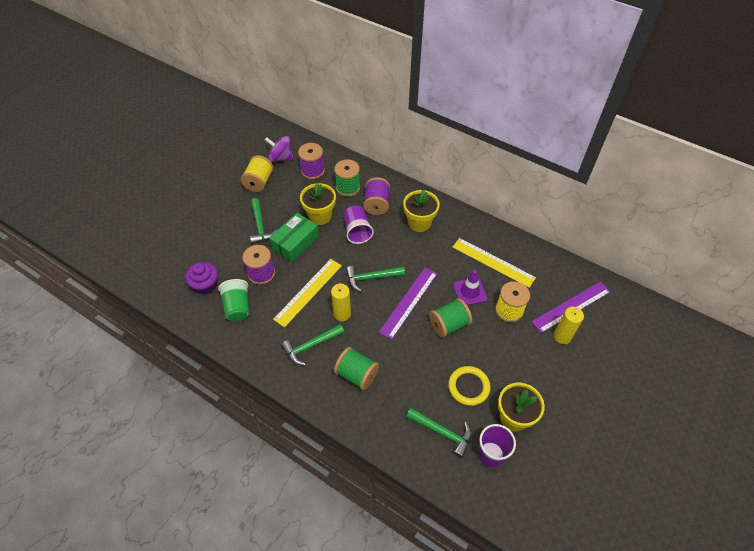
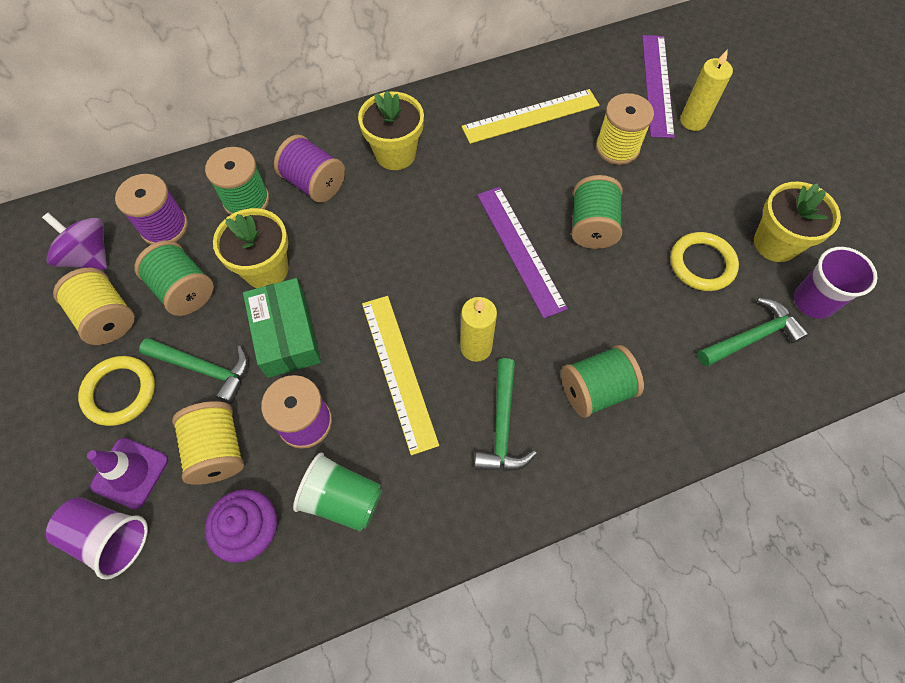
camera: 55 degrees left, 10 degrees up
purple spinning top [265,136,293,162] -> purple spinning top turned 75 degrees clockwise [42,213,107,270]
purple cup [344,206,374,244] -> purple cup moved to [46,497,148,579]
green hammer [346,266,405,292] -> none
purple traffic cone [453,270,487,305] -> purple traffic cone moved to [87,438,168,509]
none -> yellow ring [78,356,155,426]
none -> green spool [134,240,214,316]
none -> yellow spool [172,401,244,485]

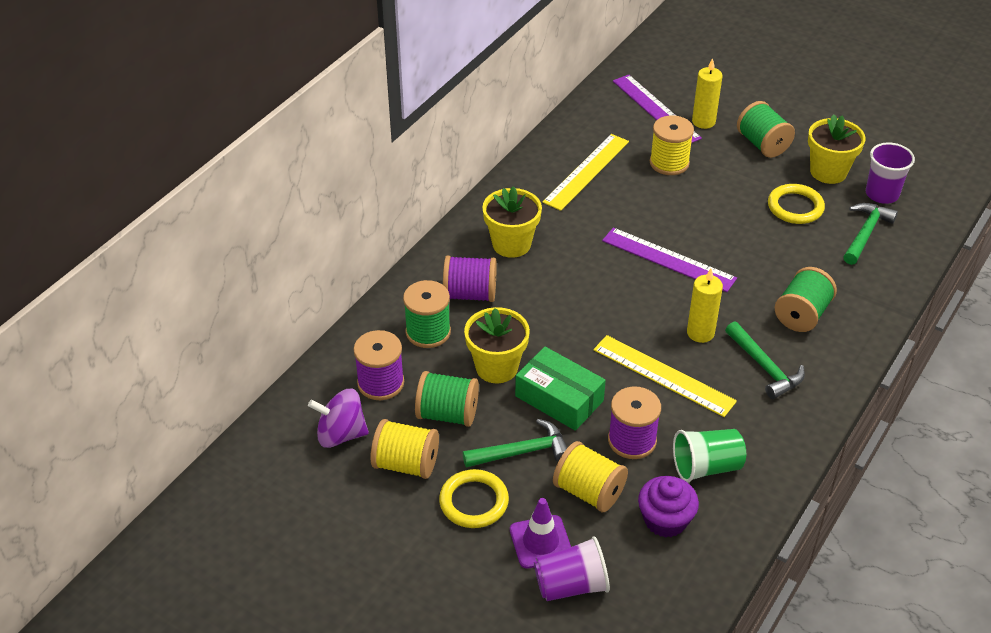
camera: 35 degrees left, 20 degrees down
green spool [571,175,623,249] -> green spool moved to [737,101,795,158]

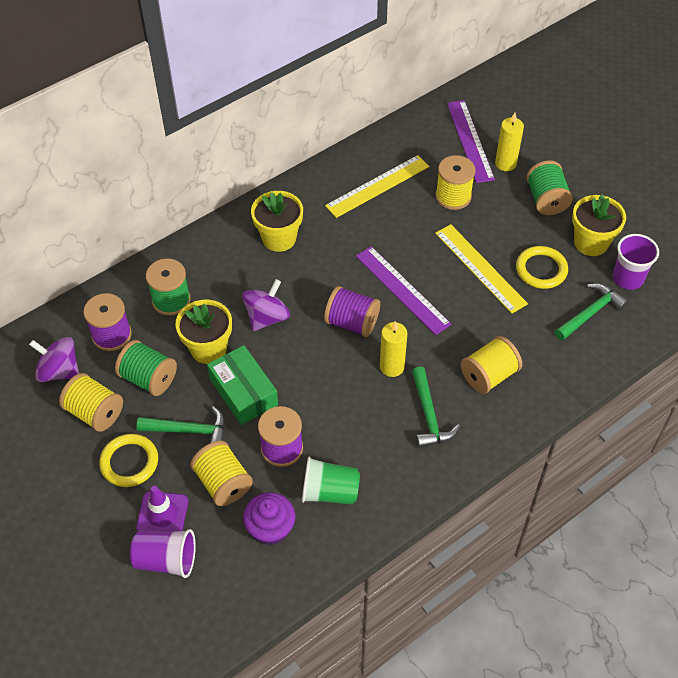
camera: 20 degrees right, 10 degrees up
purple spool [443,256,497,302] -> purple spool moved to [324,286,380,337]
yellow ruler [594,335,737,417] -> yellow ruler moved to [435,224,528,314]
green spool [775,267,837,332] -> yellow spool [461,336,522,394]
none -> purple spinning top [242,279,290,331]

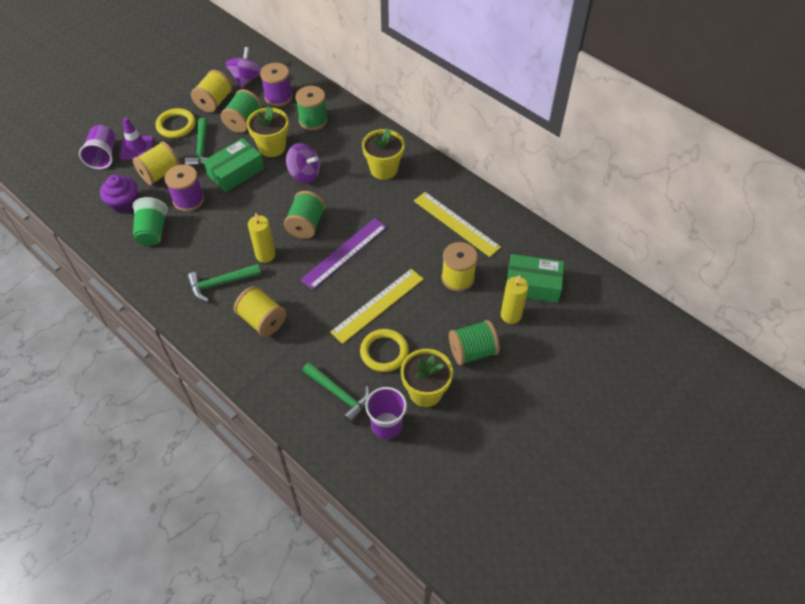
camera: 80 degrees right, 0 degrees up
purple spool [324,286,380,337] -> green spool [284,191,325,239]
purple ruler [447,100,495,183] -> green box [506,254,564,303]

